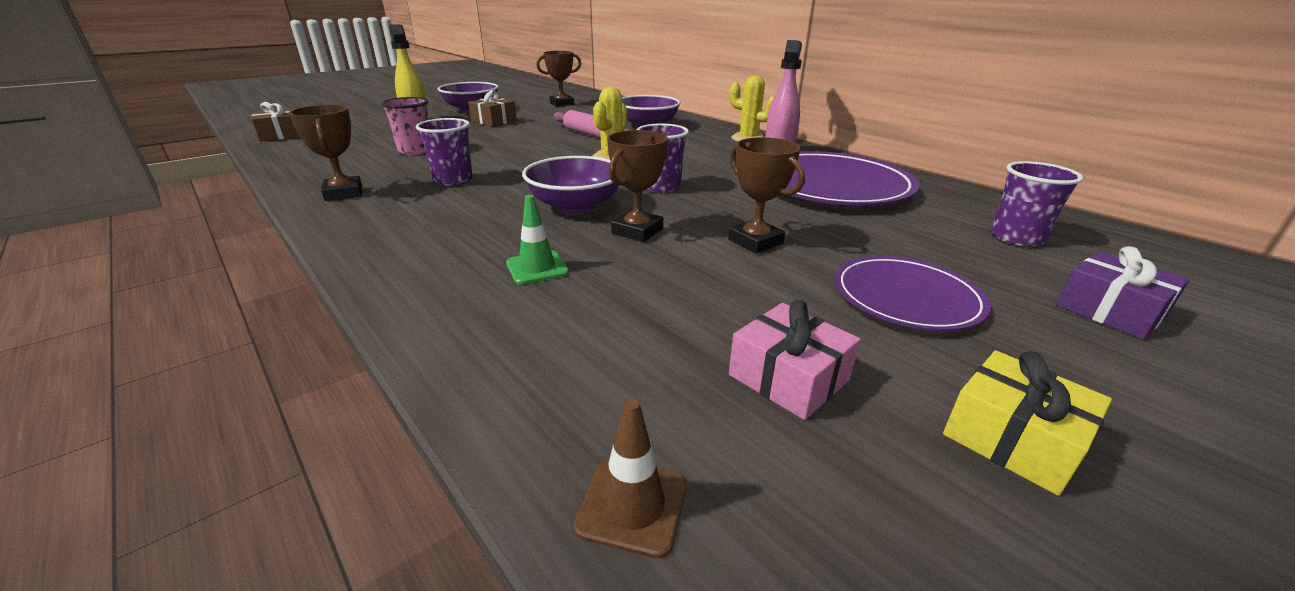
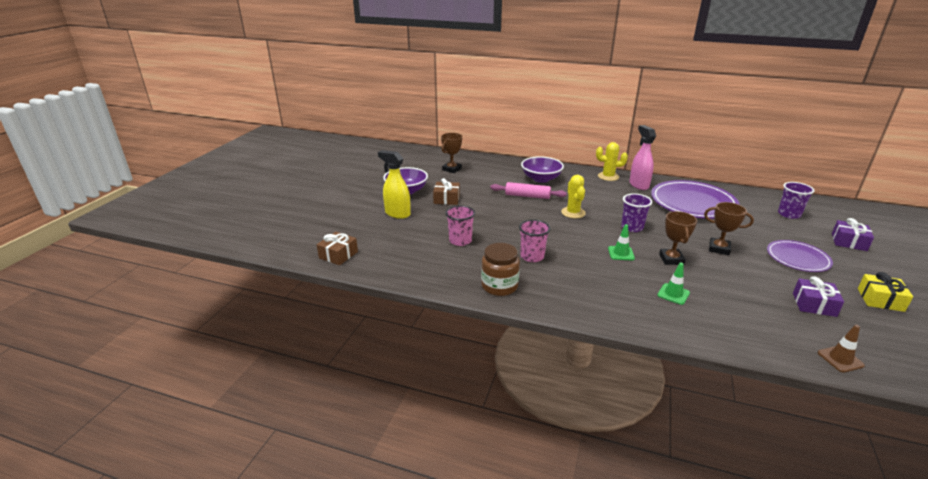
camera: 30 degrees left, 0 degrees up
brown trophy [289,105,362,201] -> brown jar [481,243,520,296]
purple cup [416,118,473,186] -> pink cup [519,220,551,262]
purple bowl [522,156,619,213] -> green traffic cone [608,224,635,260]
pink gift [729,300,861,420] -> purple gift [793,277,844,317]

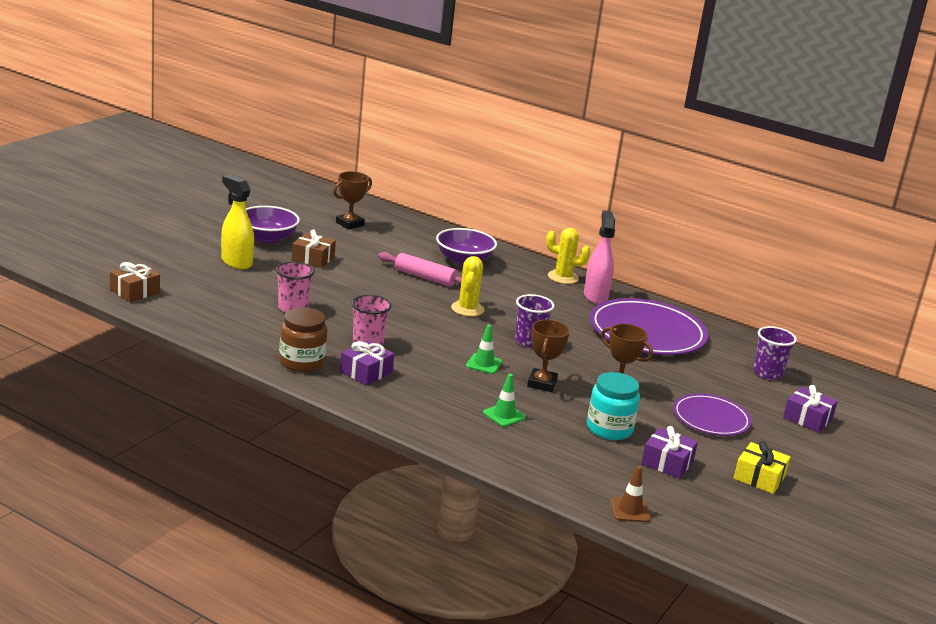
camera: 10 degrees right, 5 degrees down
none -> purple gift [340,340,394,385]
none -> turquoise jar [587,372,640,440]

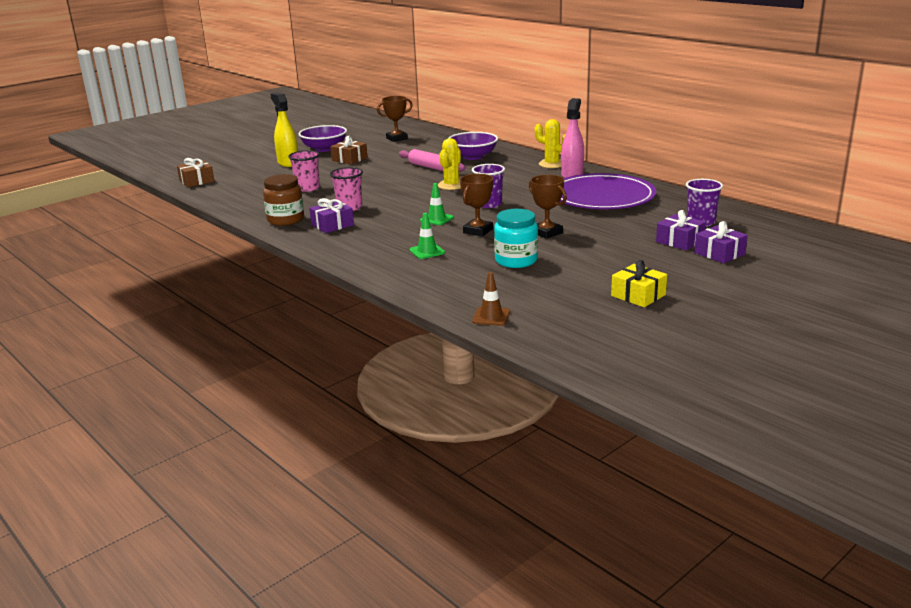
camera: 20 degrees right, 0 degrees up
purple gift [641,426,698,479] -> purple gift moved to [656,210,706,250]
purple plate [673,394,752,436] -> none

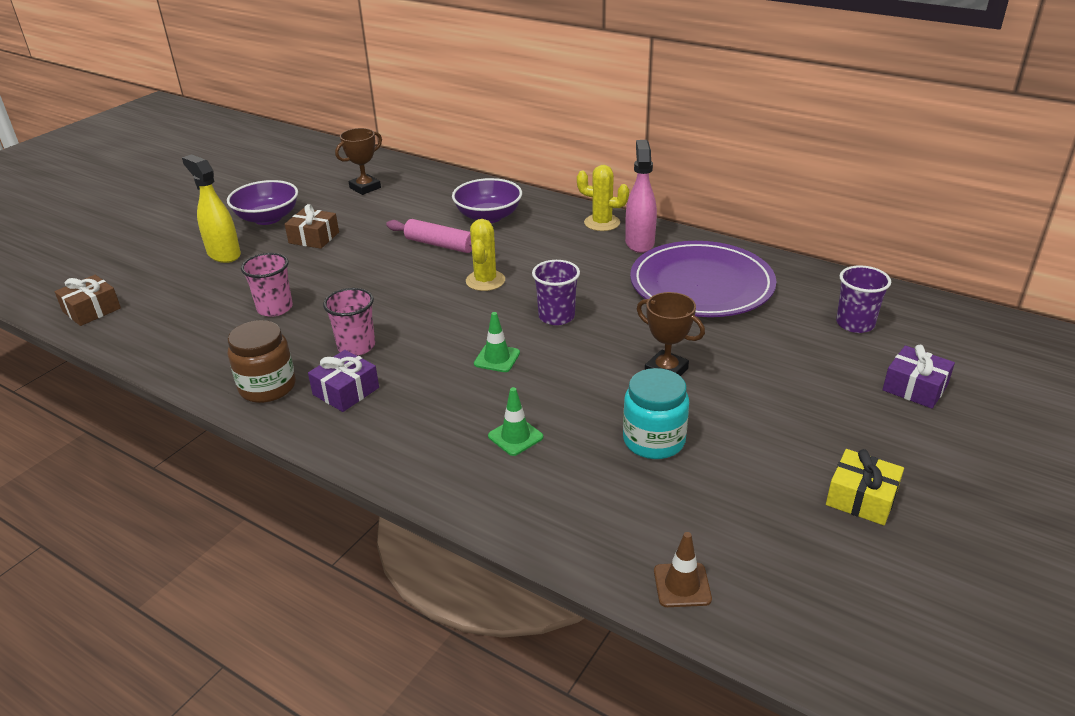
camera: 15 degrees left, 10 degrees up
brown trophy [460,174,493,237] -> none
purple gift [656,210,706,250] -> none

